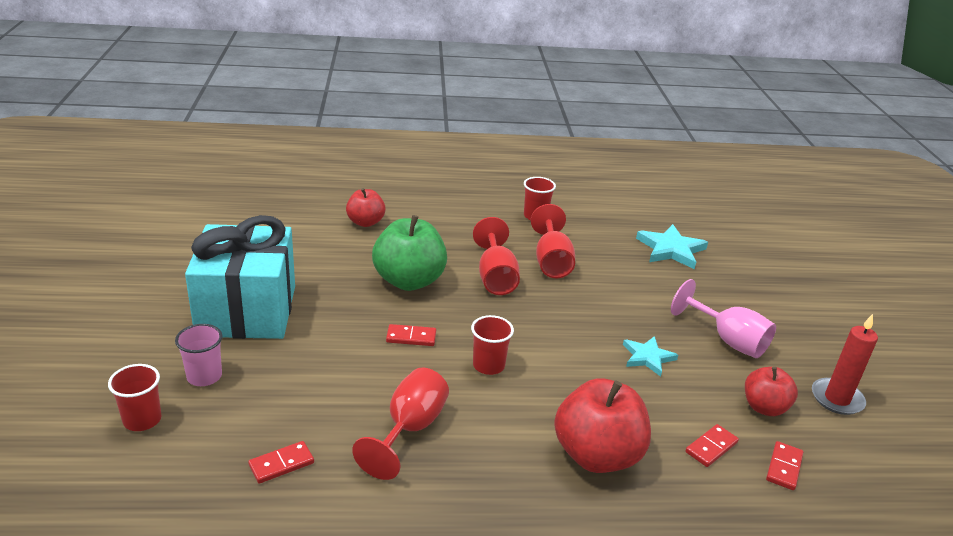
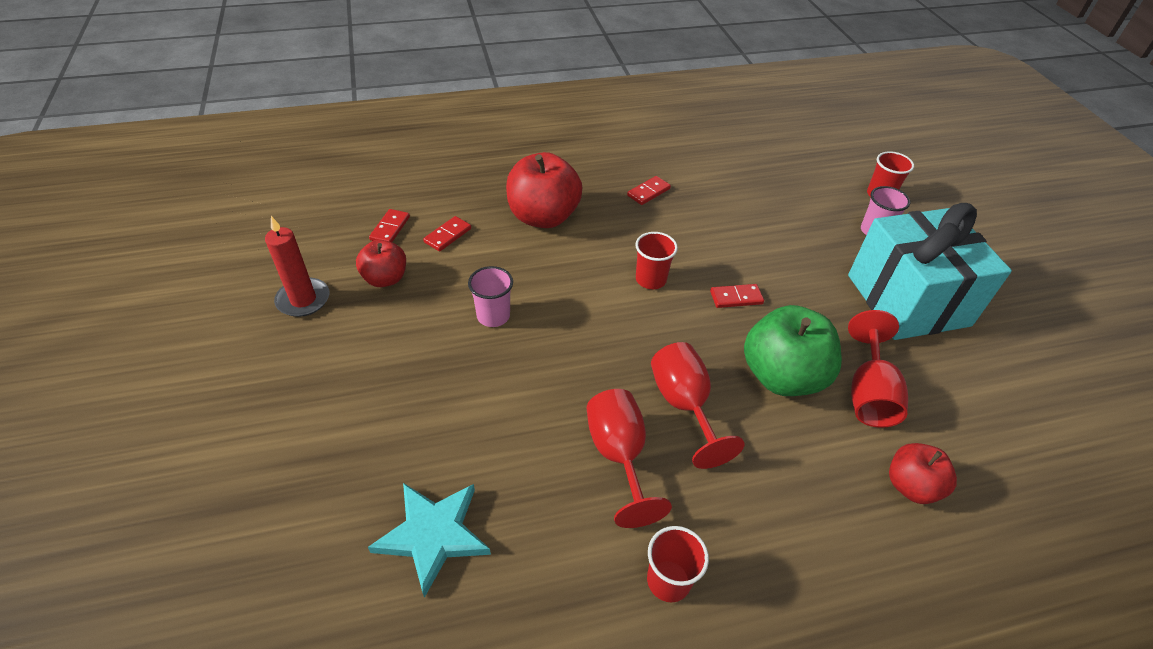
camera: 170 degrees right, 15 degrees up
red domino [248,441,314,484] -> red domino moved to [627,176,671,205]
red goblet [352,368,449,480] -> red goblet moved to [848,310,908,428]
turquoise star [623,336,678,377] -> pink cup [468,266,513,327]
pink goblet [671,279,776,358] -> none

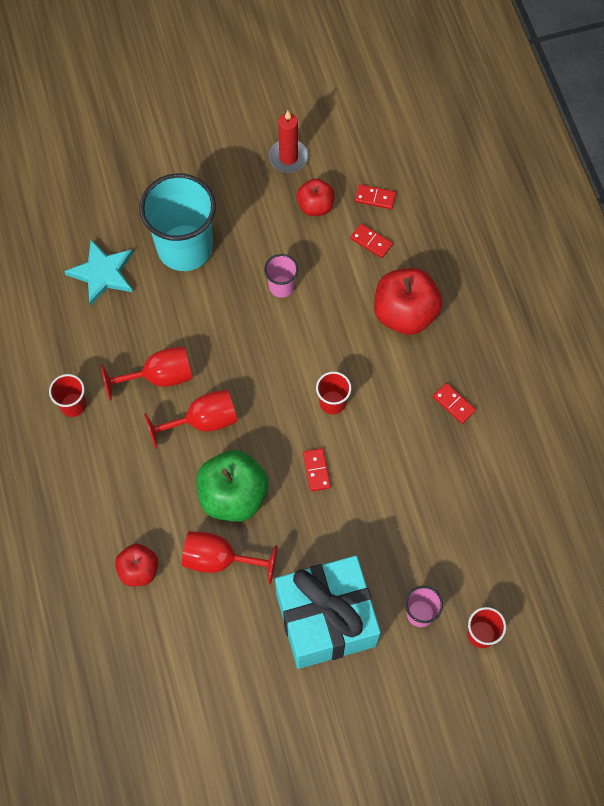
camera: 90 degrees right, 20 degrees up
none -> turquoise cup [139,173,216,271]

